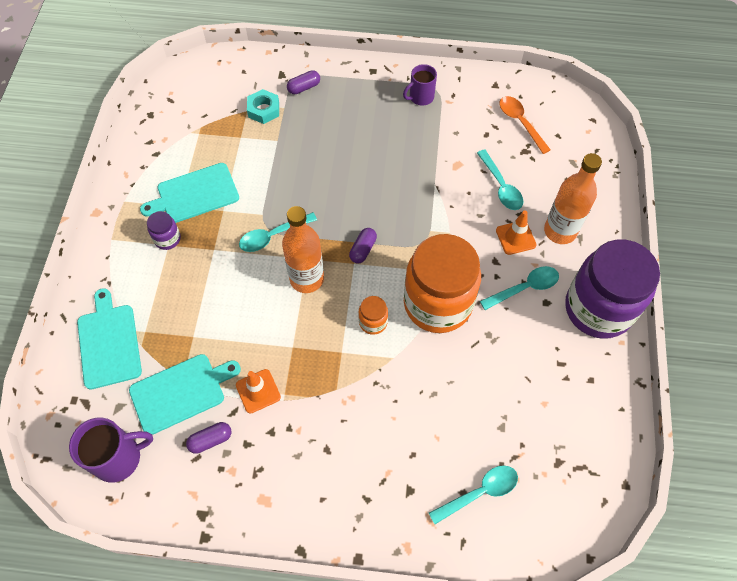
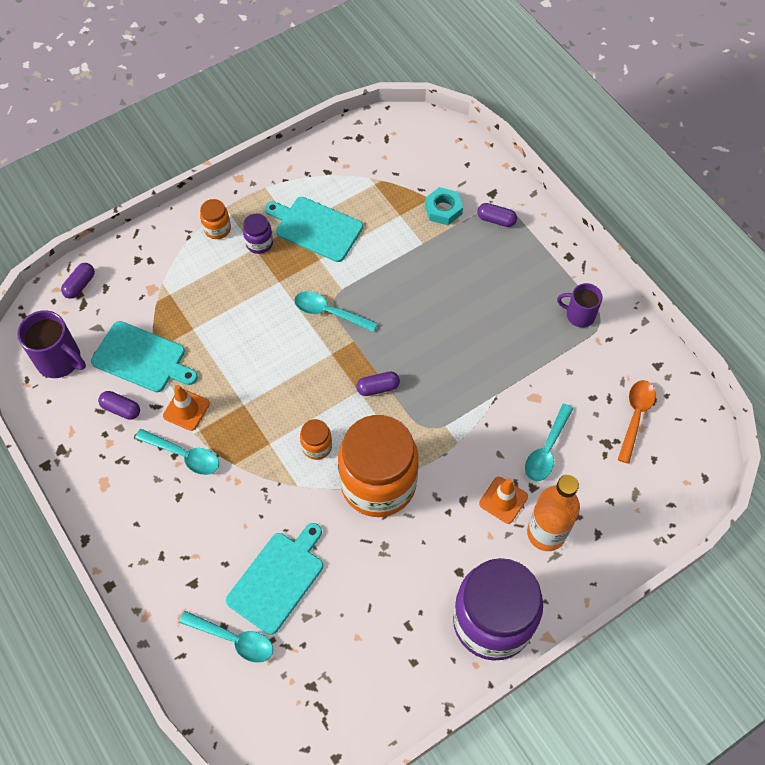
camera: 50 degrees right, 0 degrees up
turquoise cutting board [77,288,142,390] -> turquoise cutting board moved to [226,523,323,635]
orange bottle [282,206,324,293] -> none
turquoise spoon [480,266,559,310] -> turquoise spoon moved to [135,429,219,475]
none -> purple capsule [61,263,95,299]
none -> orange jar [200,199,231,239]

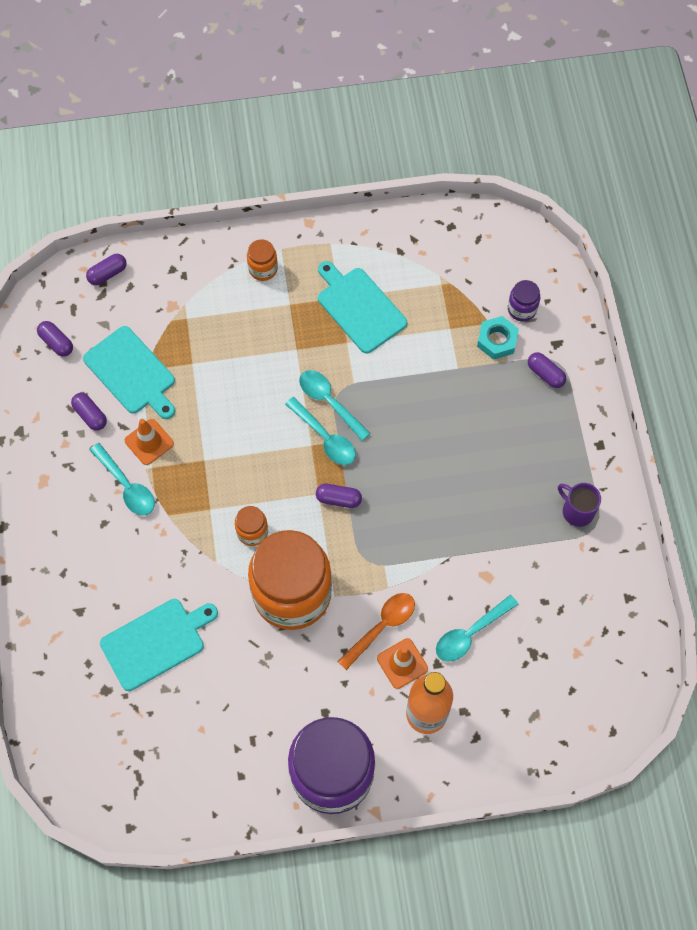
camera: 25 degrees right, 5 degrees up
purple mug [17,310,86,378] -> purple capsule [37,321,73,357]
turquoise spoon [179,611,273,663] -> turquoise spoon moved to [285,397,356,465]
purple jar [243,214,273,254] -> purple jar moved to [508,280,540,321]
orange spoon [618,380,656,464] -> orange spoon moved to [337,593,415,670]

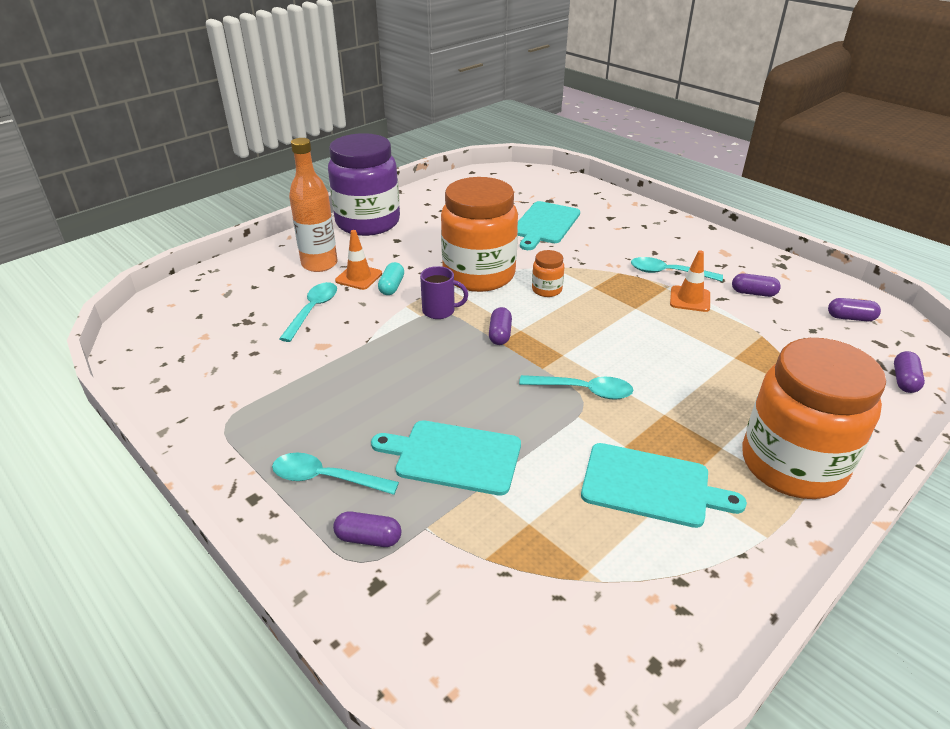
camera: 145 degrees right, 30 degrees down
turquoise cutting board [83,326,175,419] -> turquoise cutting board moved to [371,420,521,496]
orange jar [247,239,278,281] -> orange jar [743,338,886,499], size x2.45
turquoise spoon [285,397,356,465] -> turquoise spoon moved to [272,453,399,495]
purple capsule [316,484,362,508] -> purple capsule turned 60 degrees counterclockwise [489,307,512,345]
orange spoon [337,593,415,670] -> turquoise capsule [378,262,404,295]
turquoise nut [477,316,519,360] -> none
purple jar [508,280,540,321] -> none
purple mug [558,483,601,527] -> purple mug moved to [420,266,468,319]

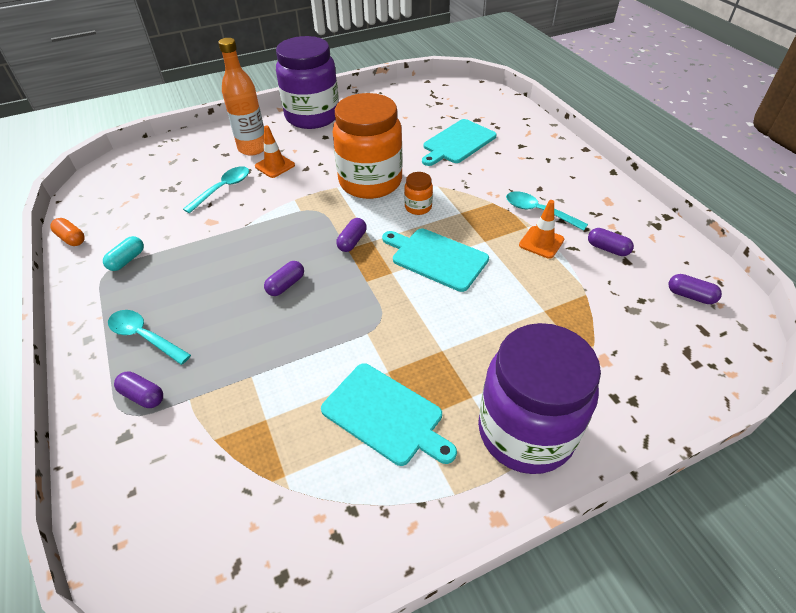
camera: 20 degrees right, 10 degrees up
turquoise cutting board [371,420,521,496] -> turquoise cutting board moved to [382,228,489,292]
turquoise capsule [378,262,404,295] -> turquoise capsule moved to [103,236,144,271]
purple mug [420,266,468,319] -> none
turquoise spoon [519,375,633,400] -> none
orange jar [743,338,886,499] -> purple jar [478,323,601,474]
purple capsule [894,351,925,393] -> purple capsule moved to [264,261,304,296]
none -> orange capsule [50,218,84,246]

